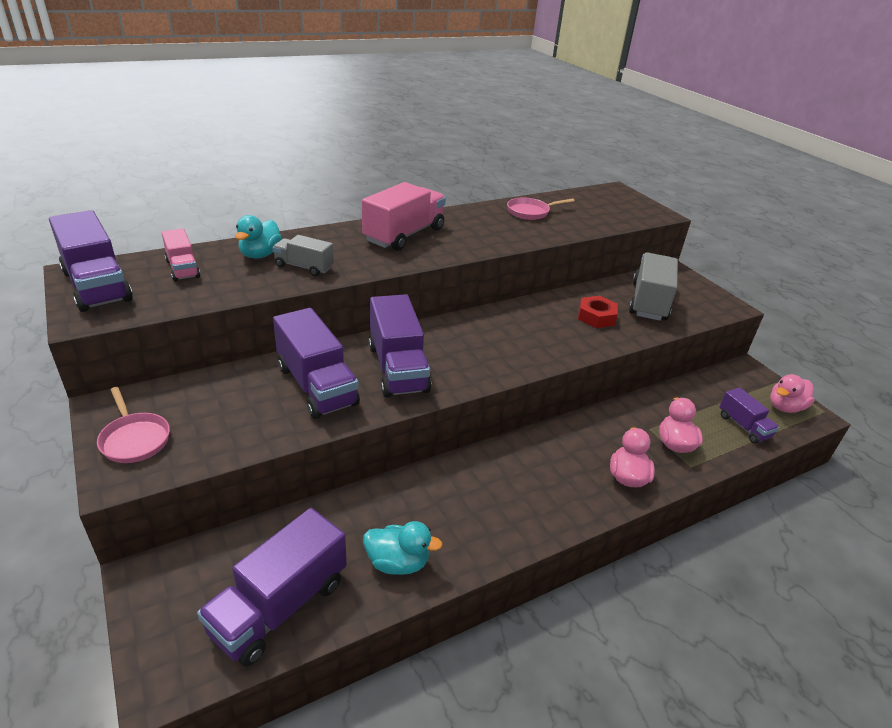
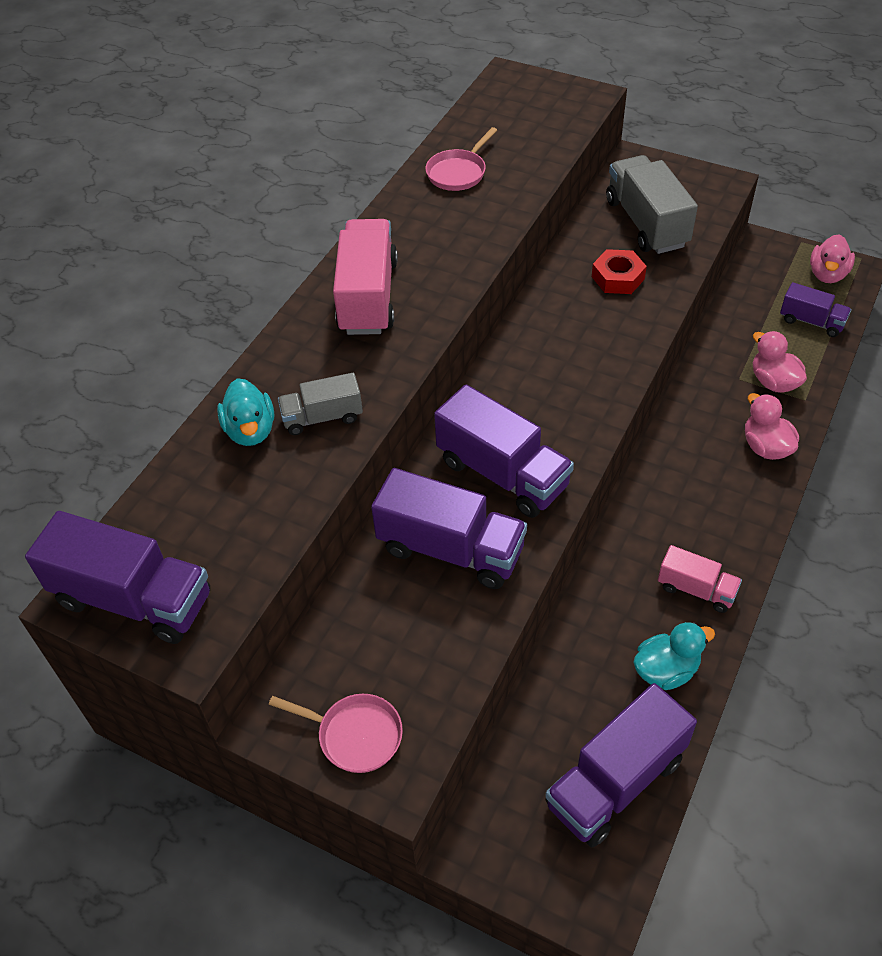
camera: 30 degrees left, 15 degrees up
pink truck [162,229,200,282] -> pink truck moved to [658,545,742,613]
purple truck [197,508,347,667] -> purple truck turned 45 degrees clockwise [545,683,697,847]

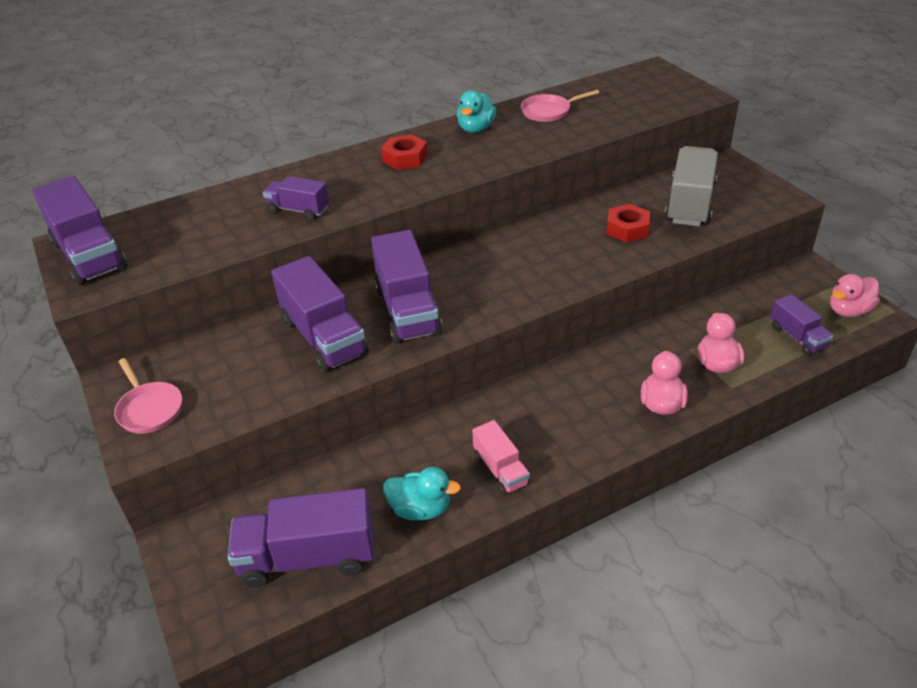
camera: 35 degrees right, 10 degrees down
turquoise duck [217,378,274,446] -> turquoise duck moved to [457,90,496,133]
grey truck [278,373,363,435] -> purple truck [263,176,329,220]
pink truck [333,219,398,335] -> red nut [381,134,428,170]

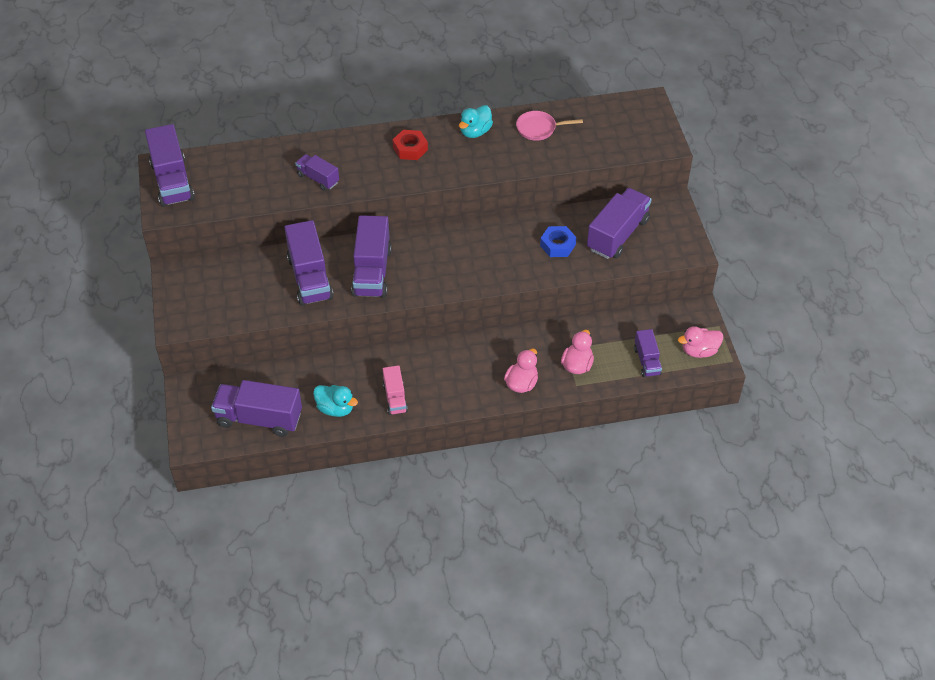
camera: 15 degrees right, 10 degrees up
pink pan [114,358,182,434] -> none
red nut [607,204,650,242] -> blue nut [540,226,576,257]
grey truck [665,146,718,226] -> purple truck [587,188,652,259]

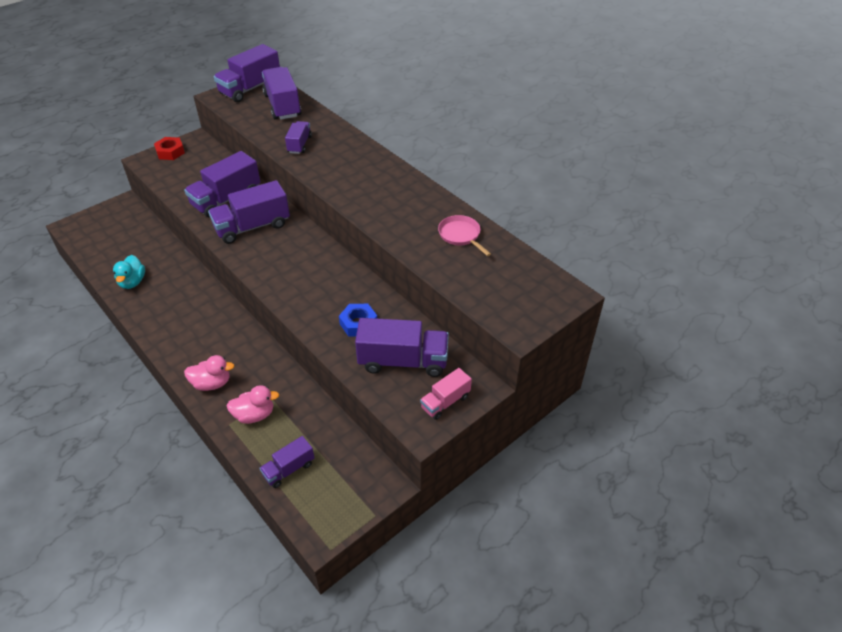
camera: 60 degrees right, 5 degrees down
purple truck [211,380,302,437] -> purple truck moved to [262,67,302,120]
pink truck [383,365,408,415] -> pink truck moved to [420,368,472,420]
red nut [393,130,428,160] -> red nut moved to [154,137,185,160]
turquoise duck [459,105,493,138] -> none
pink duck [678,326,723,358] -> none

